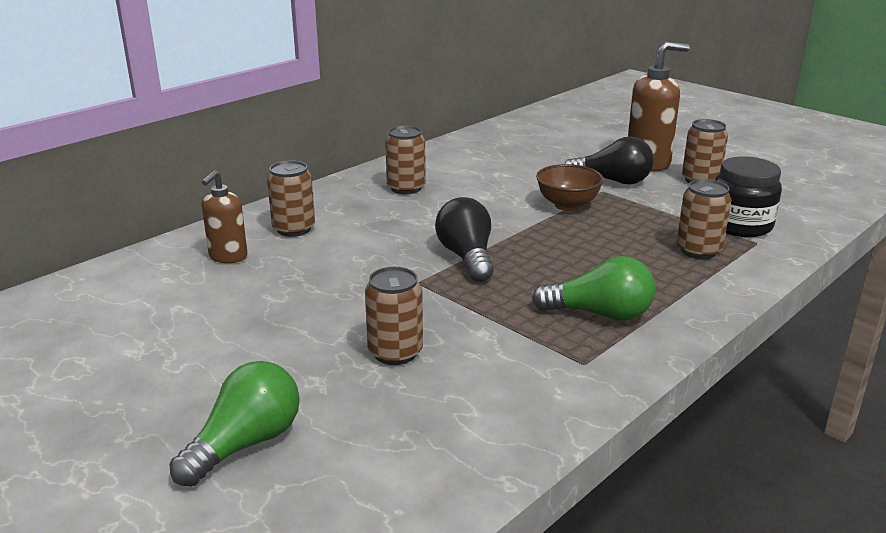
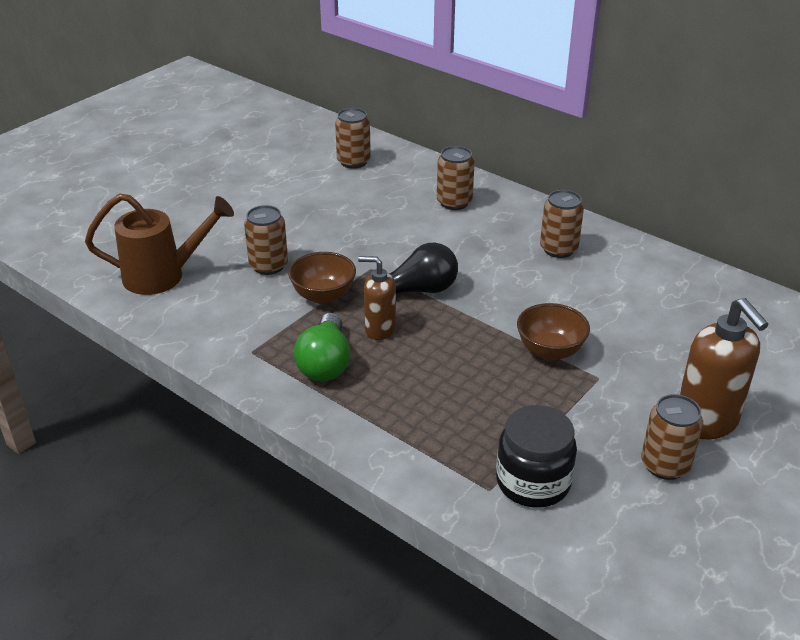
camera: 85 degrees right, 10 degrees up
green light bulb [170,361,300,487] -> none
brown soap dispenser [202,170,248,263] -> brown soap dispenser moved to [358,256,396,340]
black light bulb [564,137,654,185] -> none
brown can [677,179,731,259] -> brown can moved to [335,108,371,169]
none -> brown watering can [85,193,234,295]
none -> brown bowl [288,252,356,304]

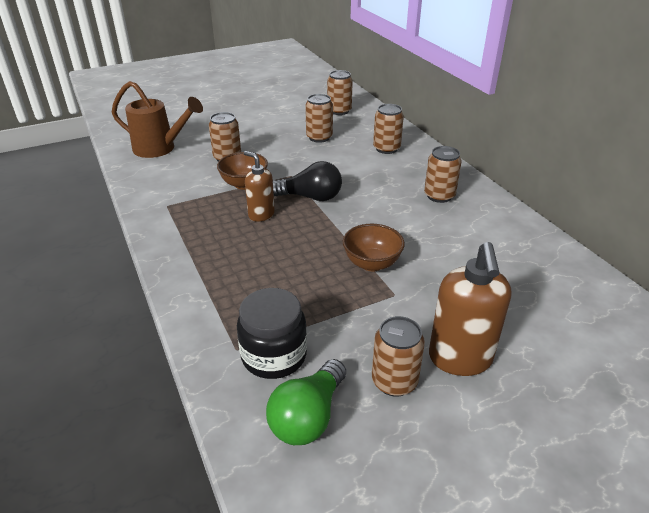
camera: 25 degrees right, 0 degrees up
green light bulb [294,313,350,381] -> green light bulb moved to [266,359,346,445]
none -> brown can [306,94,333,143]

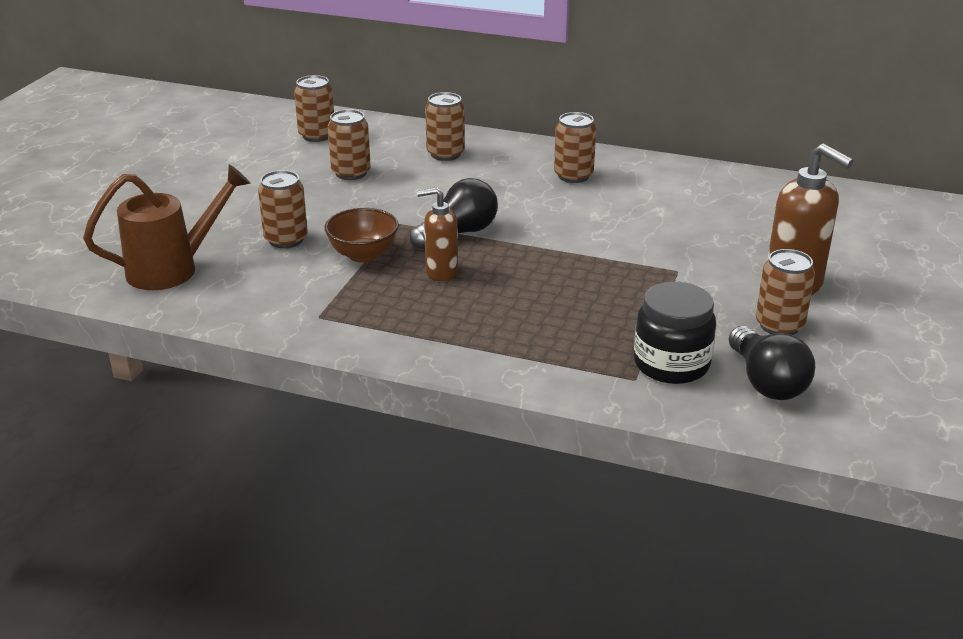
camera: 45 degrees left, 5 degrees down
green light bulb [266,359,346,445] -> black light bulb [729,326,815,400]
brown bowl [343,224,405,271] -> none

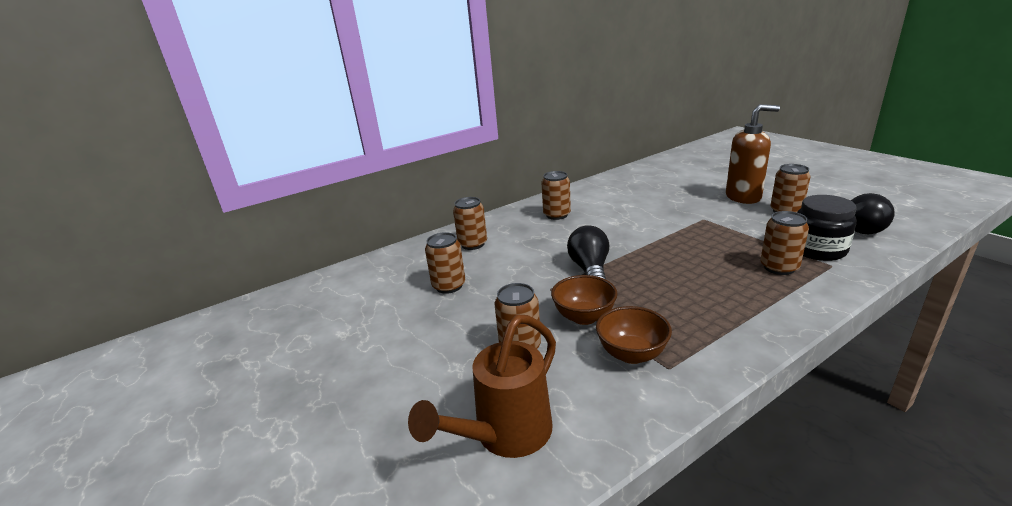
camera: 50 degrees left, 5 degrees down
brown watering can [83,164,251,290] -> brown watering can turned 150 degrees counterclockwise [408,315,556,458]
brown can [294,75,334,142] -> brown can moved to [760,211,809,275]
brown soap dispenser [417,187,458,282] -> none
none -> brown bowl [596,306,672,364]

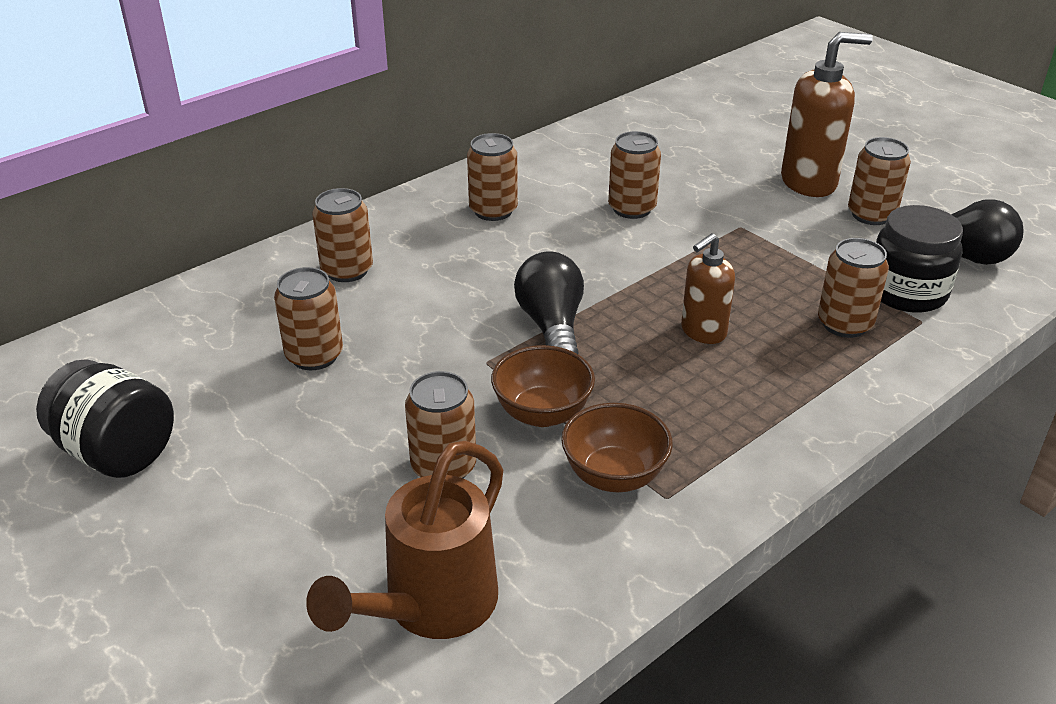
camera: 10 degrees left, 10 degrees up
none -> black jar [36,359,174,478]
none -> brown can [608,131,661,219]
none -> brown soap dispenser [681,233,735,344]

